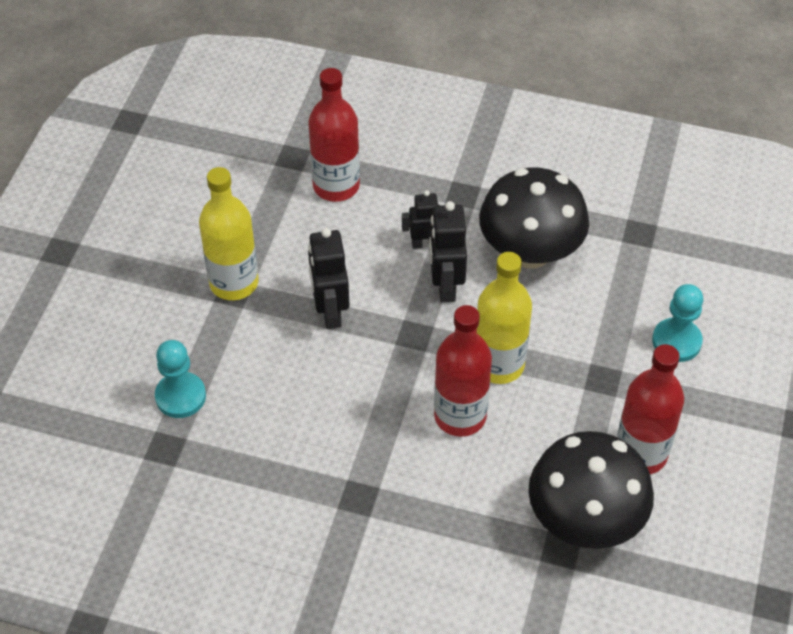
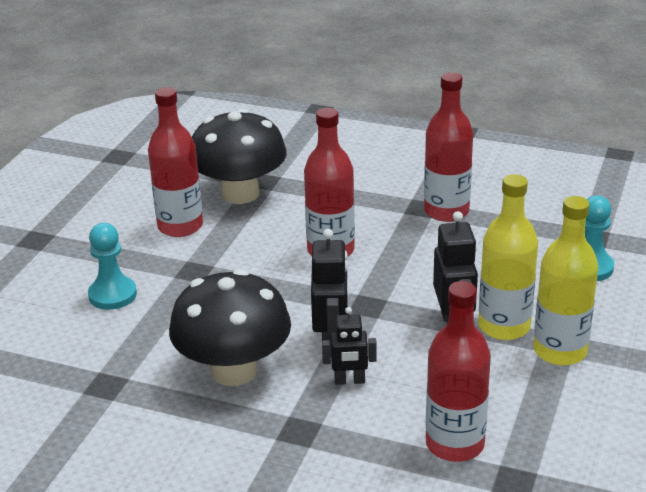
camera: 175 degrees left, 20 degrees down
yellow bottle [477,252,532,384] -> yellow bottle moved to [478,174,538,340]
none -> red bottle [424,72,473,222]

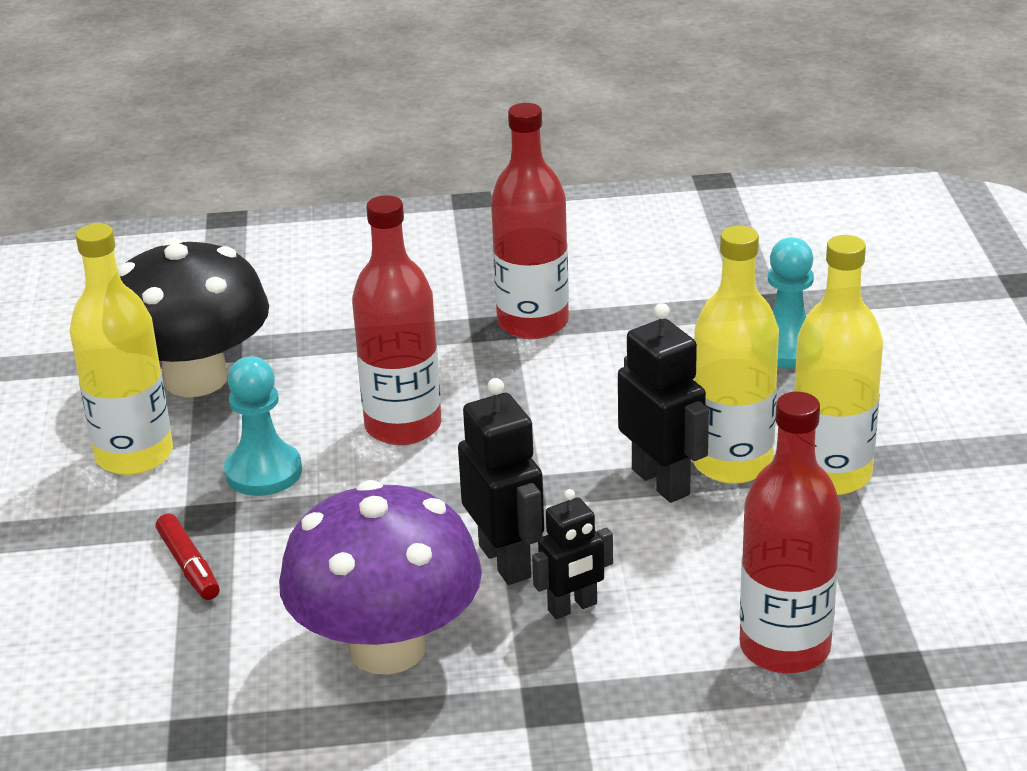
camera: 25 degrees left, 0 degrees up
turquoise pawn [88,223,137,310] -> turquoise pawn moved to [224,356,302,496]
red bottle [148,87,203,237] -> yellow bottle [70,223,173,475]
black mushroom [169,269,291,386] -> purple mushroom [279,480,482,675]
none -> red marker [156,513,220,600]

